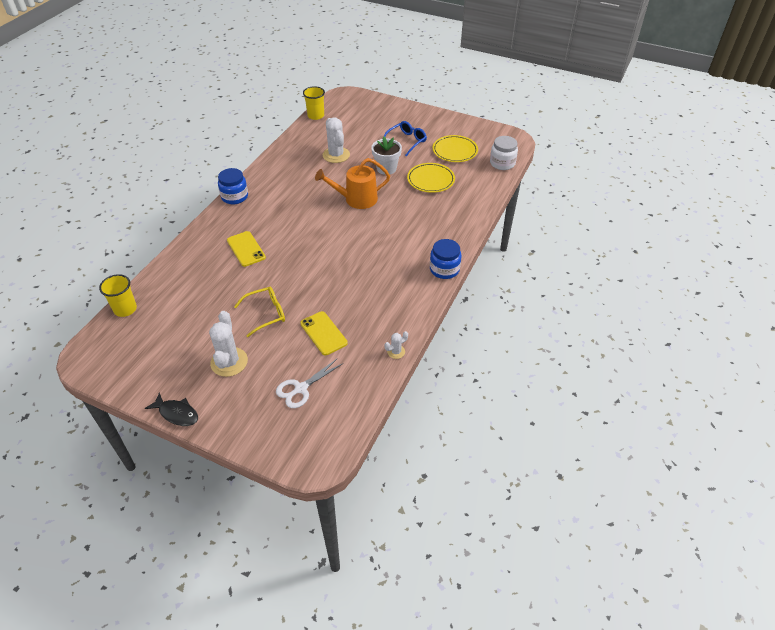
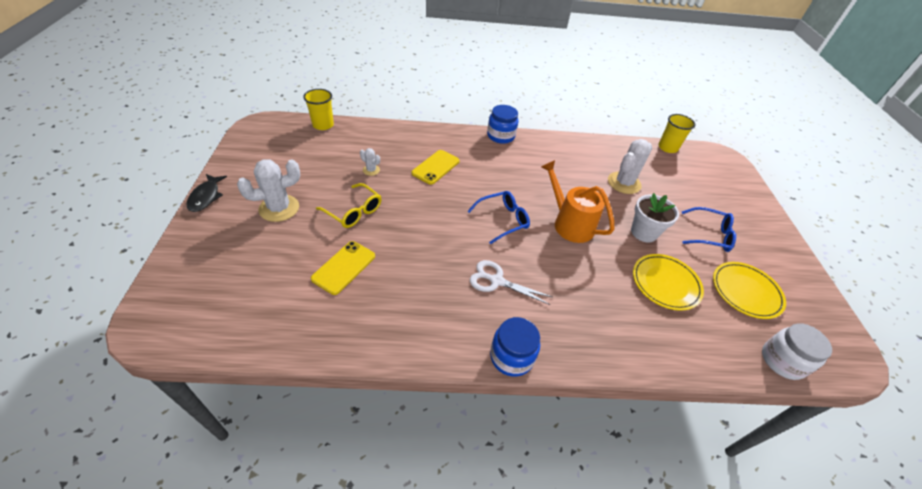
camera: 60 degrees right, 0 degrees up
white scissors [276,358,342,408] -> white scissors moved to [470,260,552,305]
white cactus [385,331,408,359] -> white cactus moved to [360,148,380,176]
none -> blue glasses [468,191,530,244]

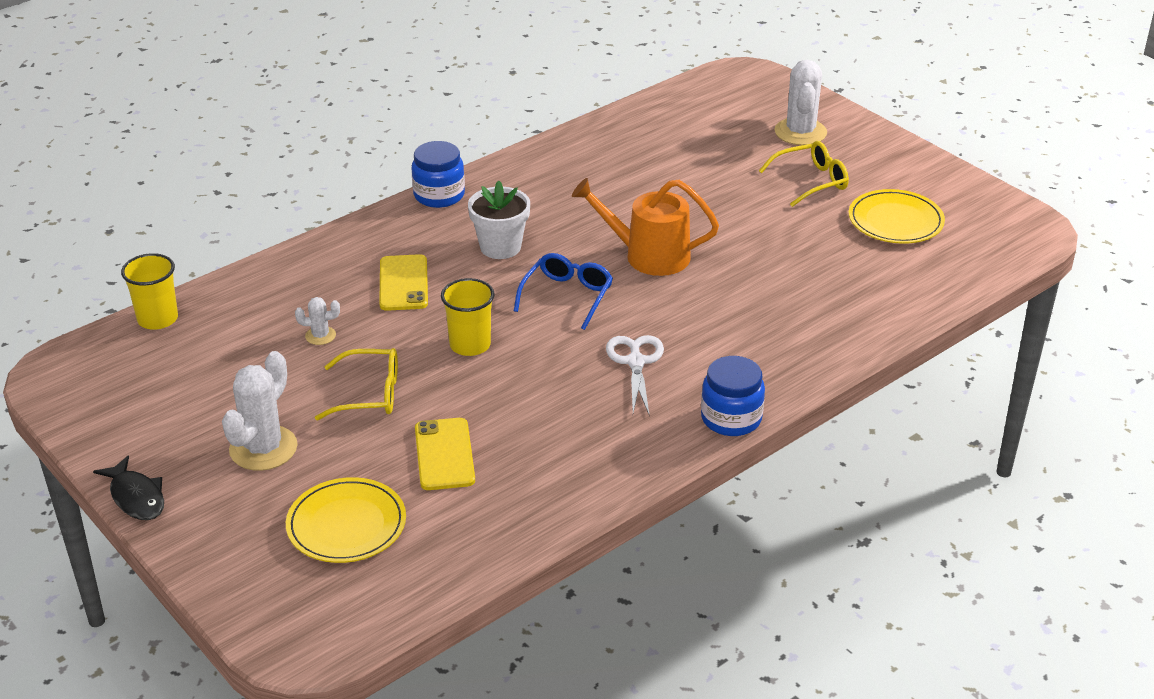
camera: 35 degrees left, 10 degrees down
white scissors [470,260,552,305] -> white scissors turned 105 degrees clockwise [606,335,664,416]
white cactus [608,139,652,194] -> white cactus moved to [774,60,827,145]
white flower pot [631,193,679,242] -> white flower pot moved to [468,181,530,259]
yellow plate [633,254,704,311] -> yellow plate moved to [286,477,406,563]
yellow cup [658,114,695,153] -> yellow cup moved to [441,278,495,356]
blue glasses [682,207,736,252] -> yellow glasses [759,141,849,207]
white jar [762,323,832,380] -> none

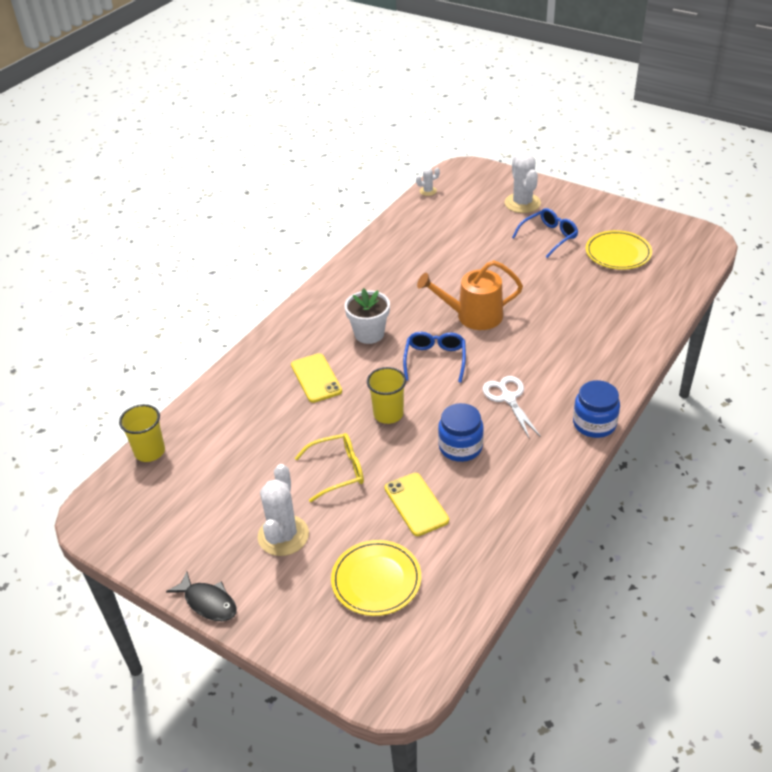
camera: 15 degrees left, 5 degrees up
white cactus [295,297,340,345] -> white cactus moved to [416,167,440,196]
blue jar [412,141,465,208] -> blue jar moved to [438,403,484,462]
yellow glasses [759,141,849,207] -> blue glasses [512,208,578,258]

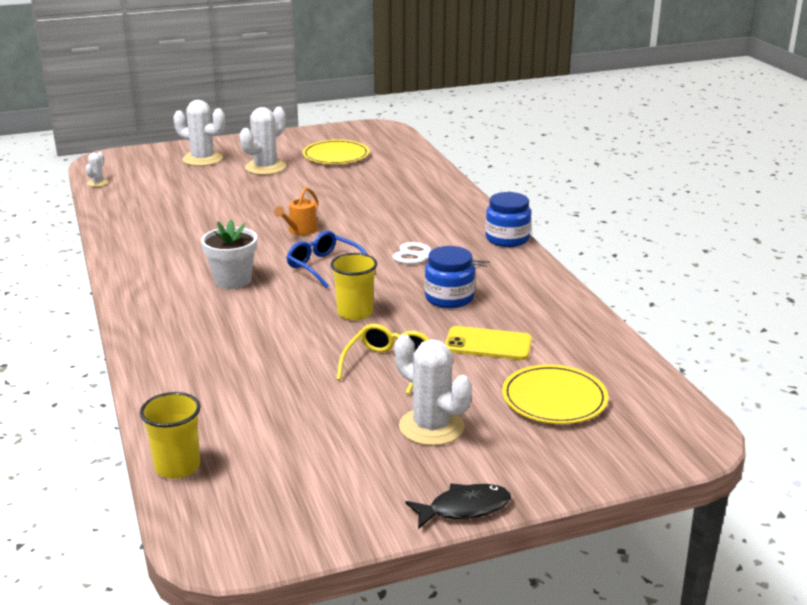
camera: 55 degrees left, 15 degrees down
yellow phone [291,353,342,403] -> none
orange watering can [417,260,523,330] -> orange watering can [274,187,319,235], size x0.57
blue glasses [512,208,578,258] -> white cactus [240,107,286,175]

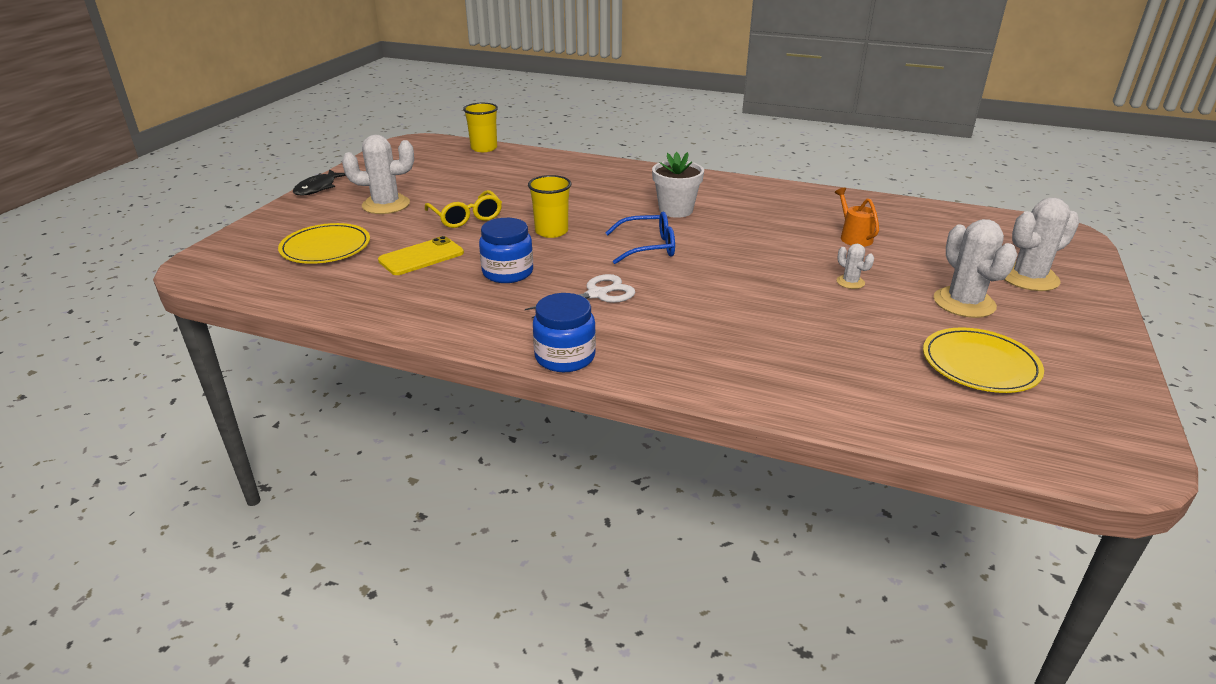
camera: 130 degrees right, 5 degrees up
white cactus [85,151,109,187] -> white cactus moved to [836,244,874,289]
orange watering can [274,187,319,235] -> orange watering can moved to [835,188,879,247]

